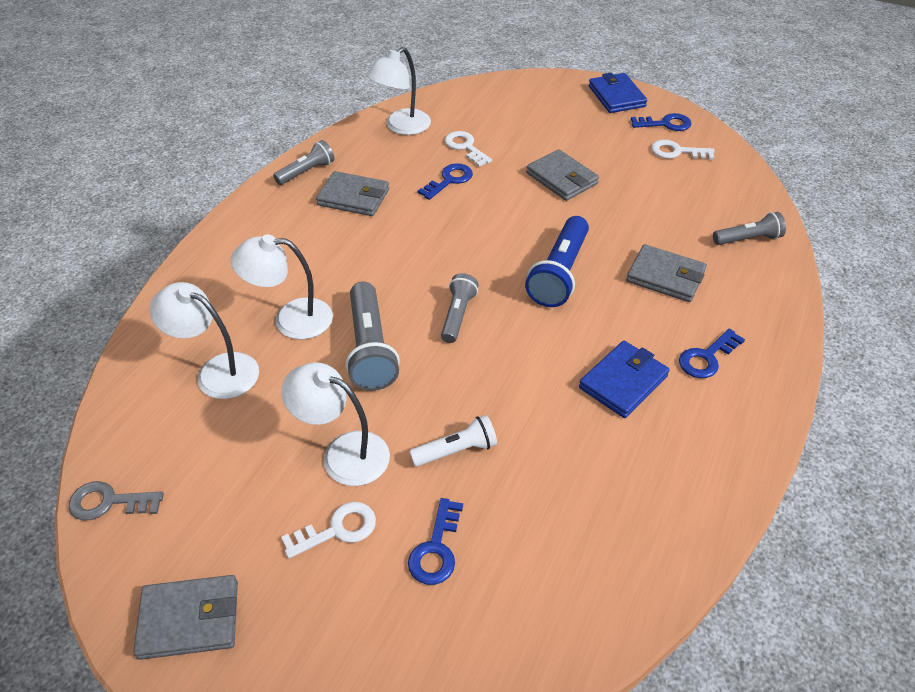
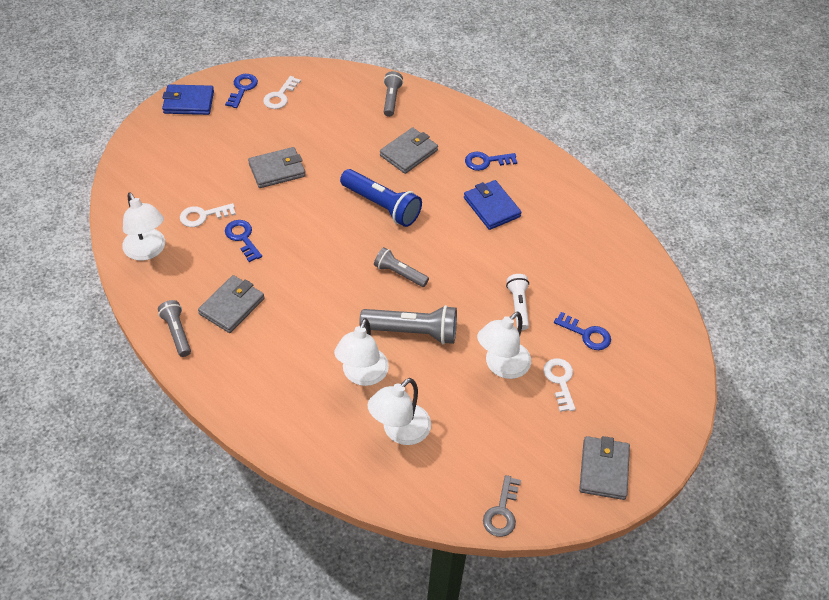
camera: 75 degrees left, 5 degrees up
blue key [679,329,745,378] -> blue key turned 105 degrees clockwise [465,152,517,171]

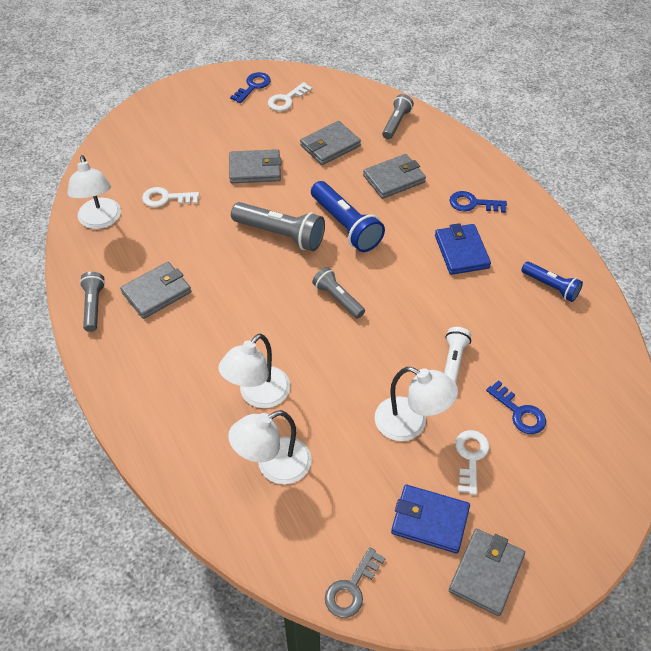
camera: 20 degrees right, 0 degrees up
blue wallet [162,84,214,115] -> blue wallet moved to [391,485,470,553]
blue key [225,220,262,262] -> none
grey flashlight [359,305,457,345] -> grey flashlight moved to [231,202,325,251]
white lamp [477,311,531,379] -> white lamp turned 120 degrees counterclockwise [374,367,458,441]
none -> grey wallet [300,121,361,165]
none -> blue flashlight [521,261,583,302]

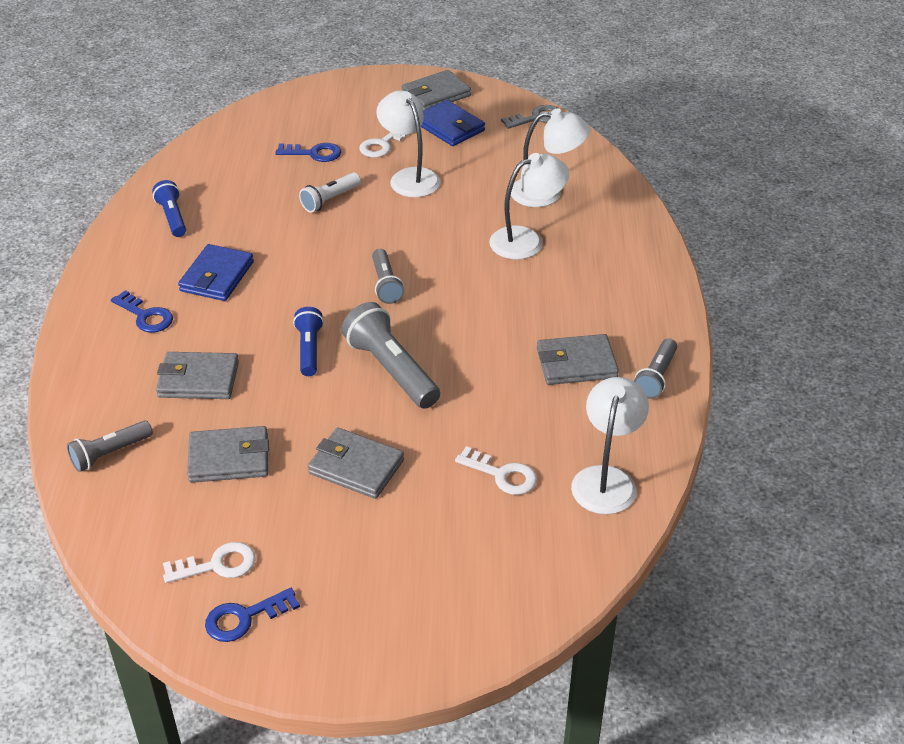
camera: 150 degrees left, 10 degrees down
blue flashlight [311,181,385,252] -> blue flashlight [293,307,324,376], size x0.61
blue key [486,380,546,434] -> blue key turned 105 degrees clockwise [276,143,341,162]

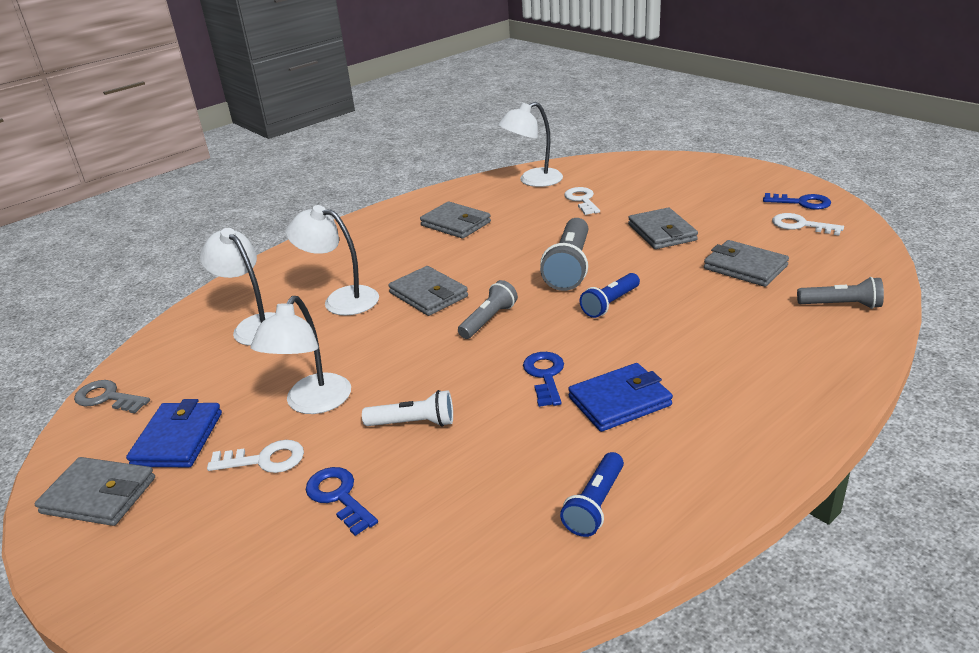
camera: 130 degrees left, 10 degrees down
blue key [111,290,173,333] -> blue key moved to [523,352,564,407]
grey wallet [156,352,239,399] -> grey wallet moved to [388,266,468,316]
grey flashlight [634,338,677,399] -> none

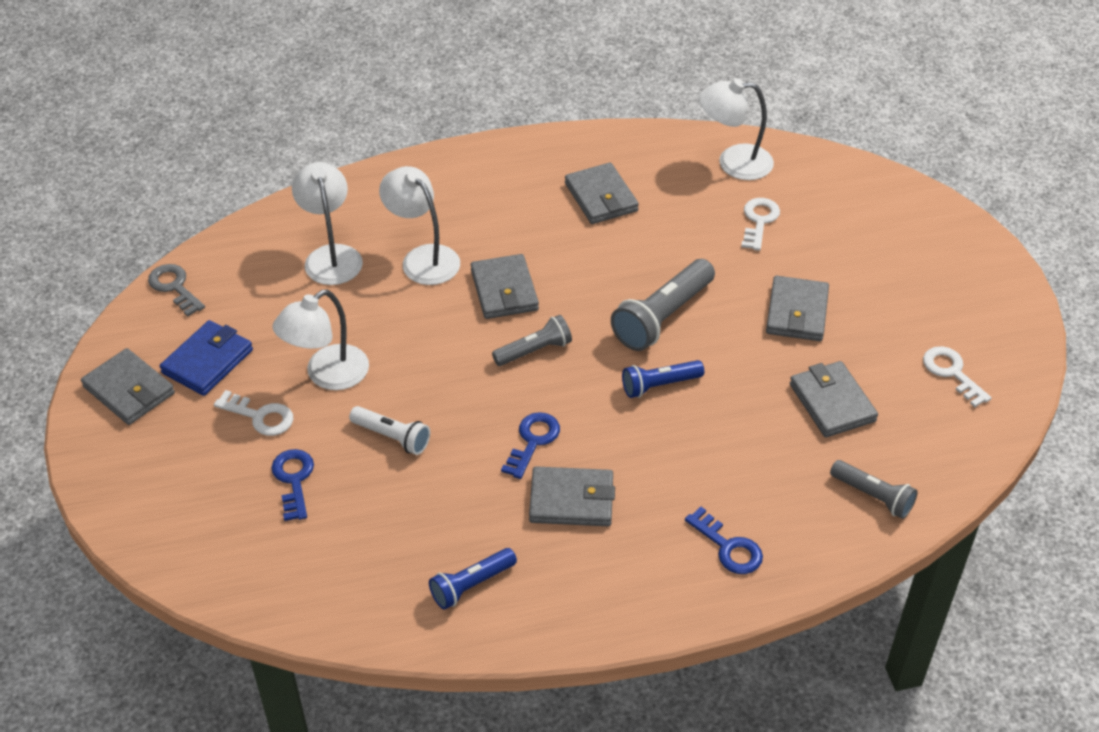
camera: 25 degrees right, 15 degrees up
blue wallet [568,363,673,432] -> grey wallet [529,466,615,526]
blue key [763,193,831,210] -> blue key moved to [685,507,763,574]

